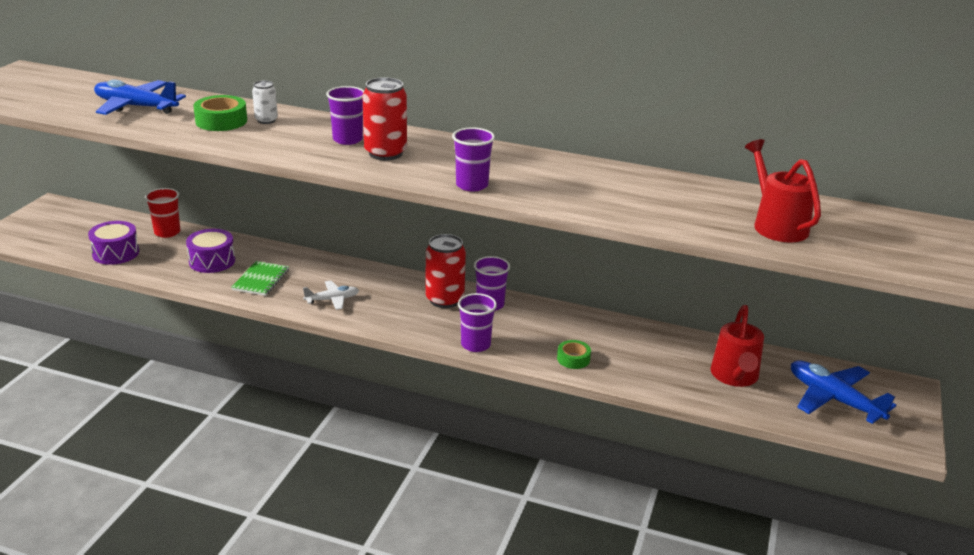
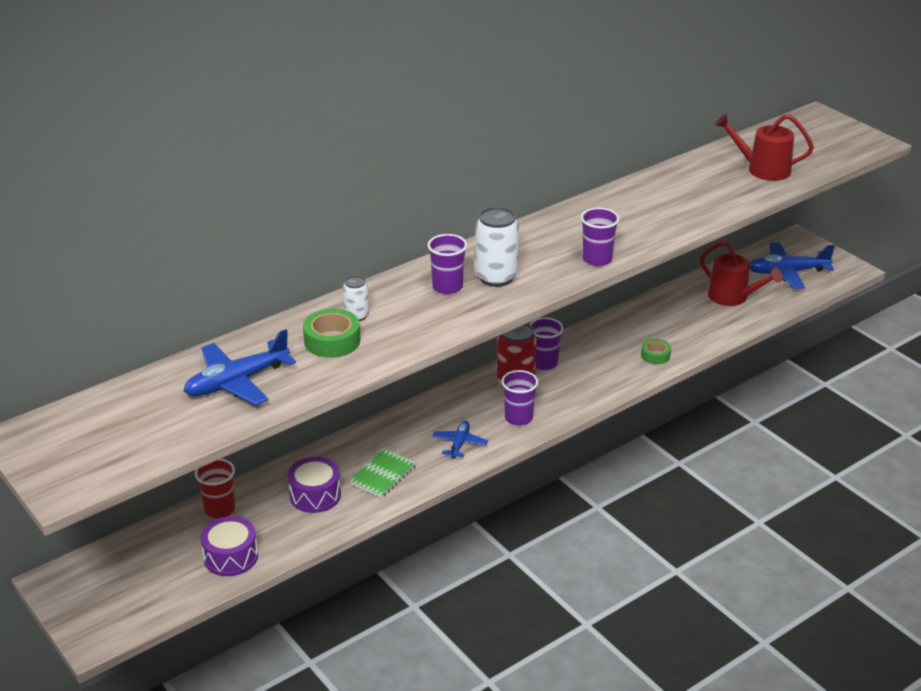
camera: 55 degrees left, 5 degrees up
green notebook [231,261,289,296] -> green notebook turned 75 degrees clockwise [349,448,416,498]
white plane [303,281,359,310] -> blue plane [432,420,488,458]
red can [363,77,407,160] -> white can [475,206,519,287]
purple cup [458,293,497,352] -> purple cup moved to [501,370,538,426]

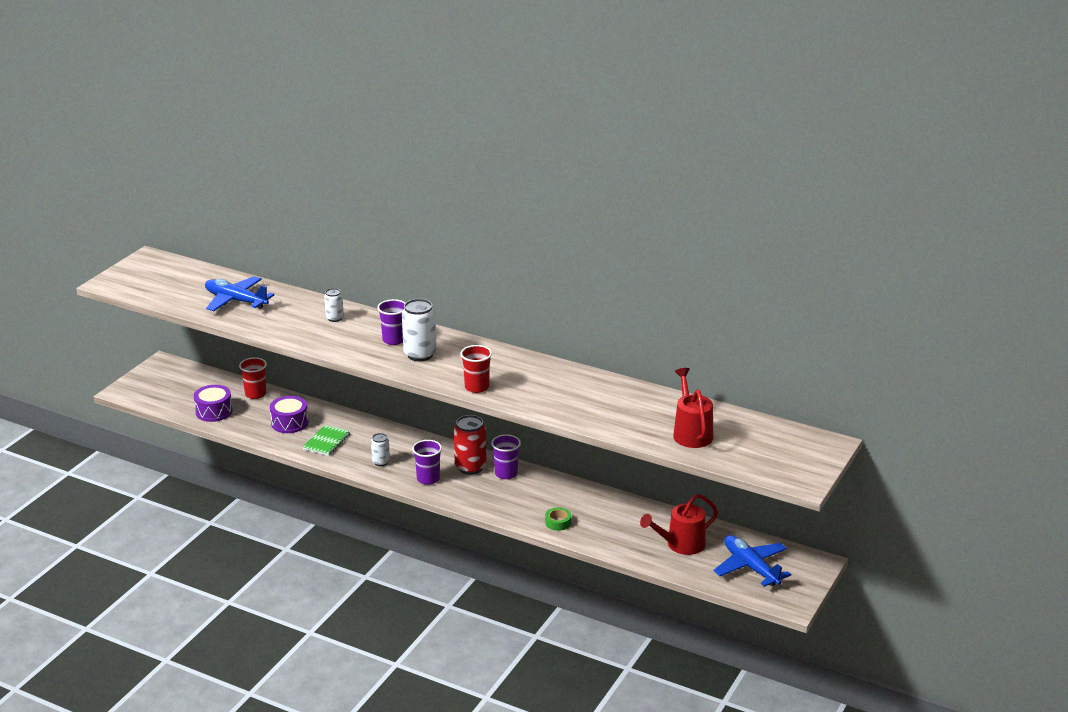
camera: 65 degrees right, 5 degrees down
green tape [303,309,360,358] -> none
green notebook [349,448,416,498] -> green notebook turned 75 degrees counterclockwise [303,425,351,456]
blue plane [432,420,488,458] -> white can [371,433,390,466]
purple cup [581,208,619,266] -> red cup [460,345,492,393]
red watering can [700,241,782,306] -> red watering can turned 45 degrees clockwise [640,494,718,555]

